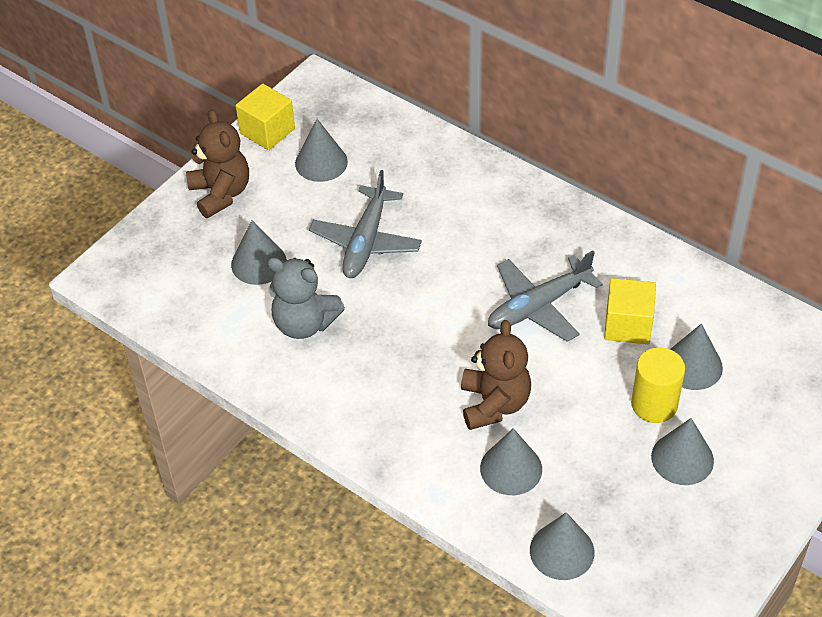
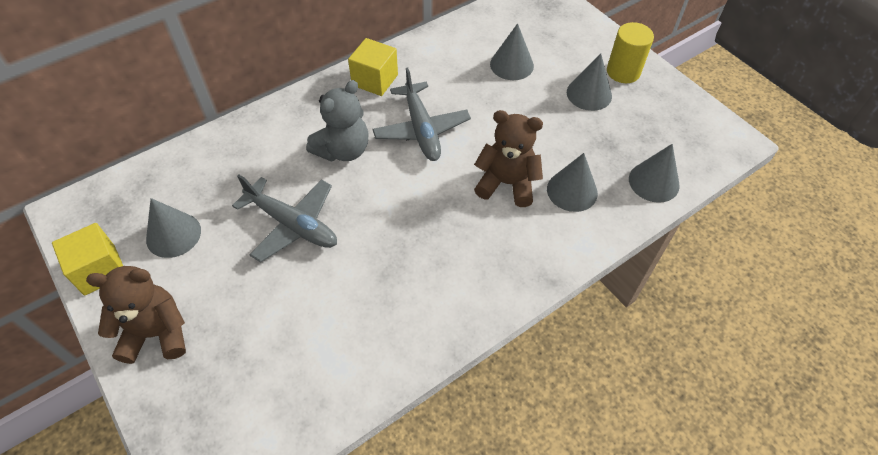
camera: 75 degrees left, 5 degrees up
grey cone [231,220,287,285] -> none
grey teddy bear [267,257,345,339] -> grey teddy bear moved to [306,80,368,162]
yellow cube [604,278,656,344] -> yellow cube moved to [348,38,398,96]
yellow cylinder [631,347,685,423] -> yellow cylinder moved to [607,22,654,83]

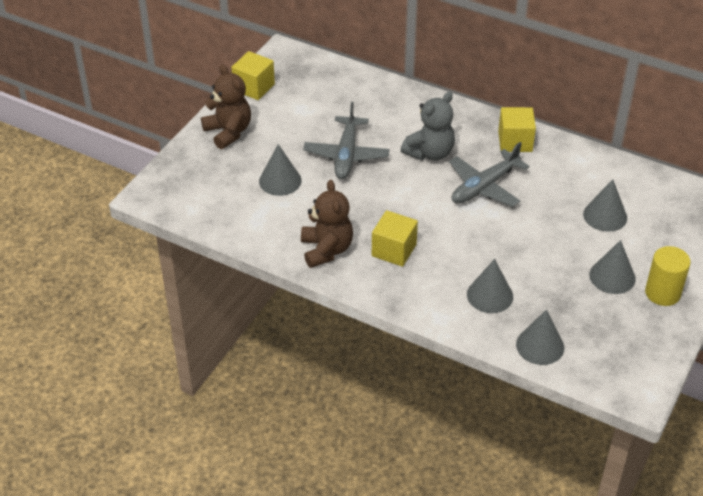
camera: 65 degrees right, 10 degrees down
grey cone [146,198,201,258] -> grey cone moved to [259,144,301,196]
grey teddy bear [306,80,368,162] -> grey teddy bear turned 60 degrees counterclockwise [401,92,455,161]
brown teddy bear [474,110,543,207] -> brown teddy bear moved to [301,180,353,268]
none -> yellow cube [372,210,418,267]

